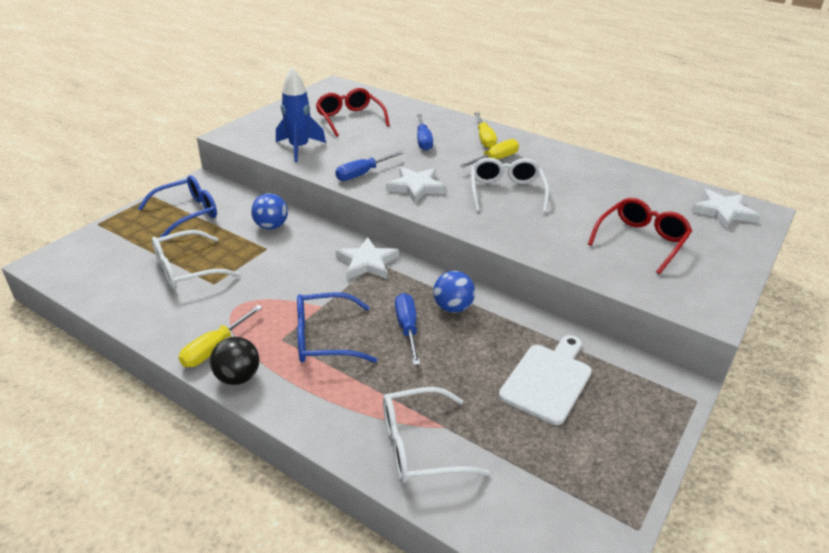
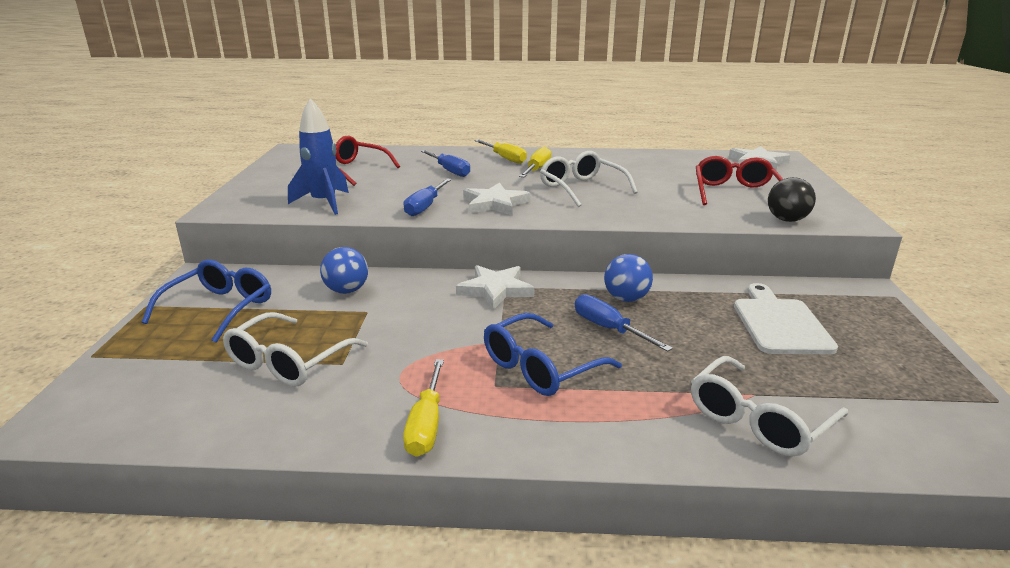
camera: 30 degrees left, 10 degrees down
black ball [210,337,259,385] -> black ball moved to [768,177,816,222]

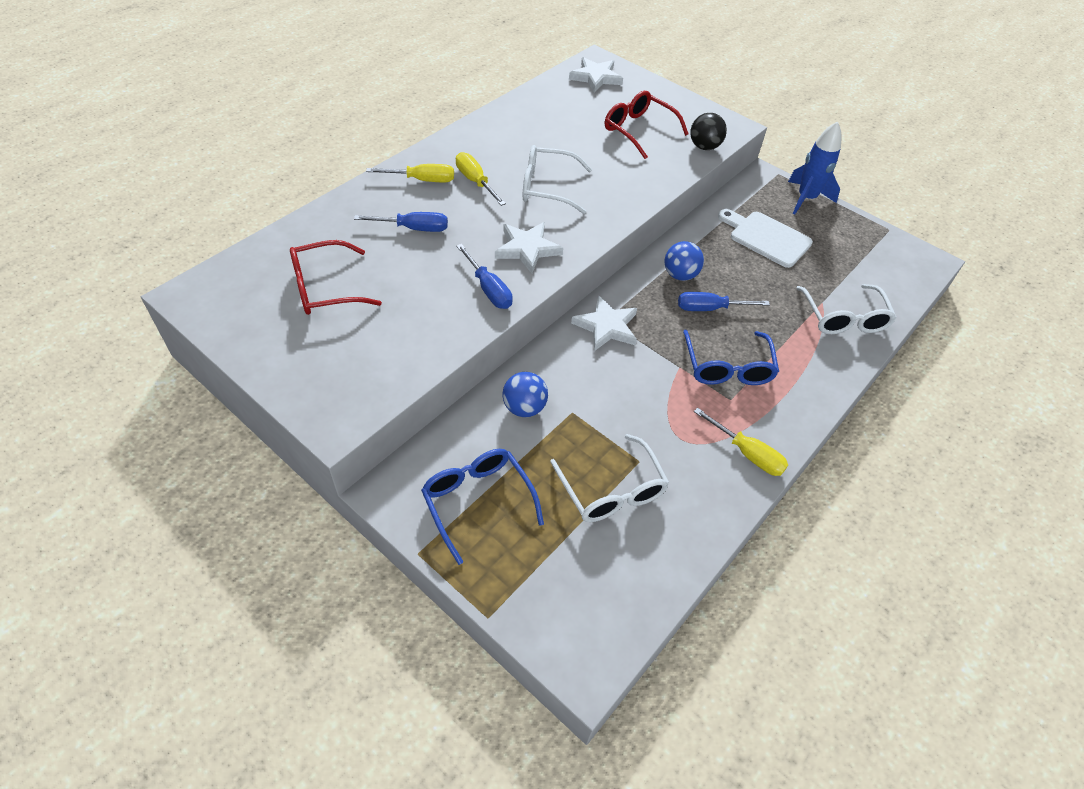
camera: 55 degrees left, 25 degrees up
blue rocket [288,98,349,215] -> blue rocket moved to [788,121,841,214]

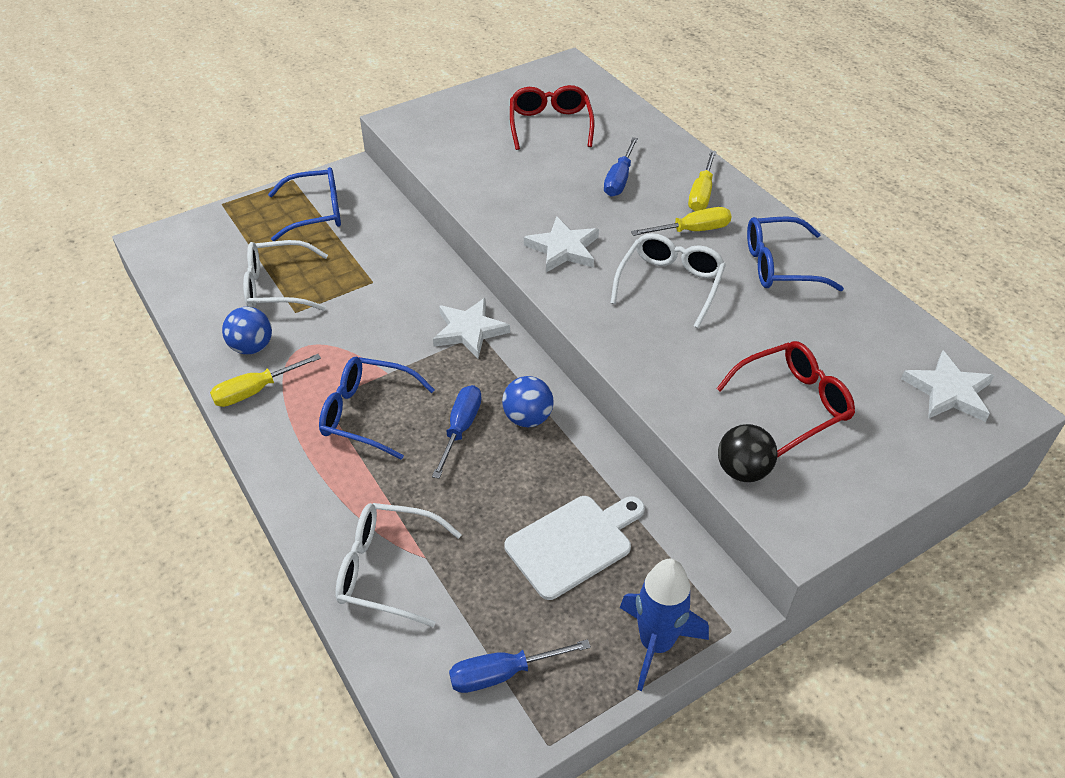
camera: 110 degrees right, 5 degrees down
blue screwdriver [456,244,513,309] -> blue screwdriver moved to [449,639,591,693]
blue ball [502,372,548,417] -> blue ball moved to [222,307,272,354]
none -> blue glasses [747,216,844,291]

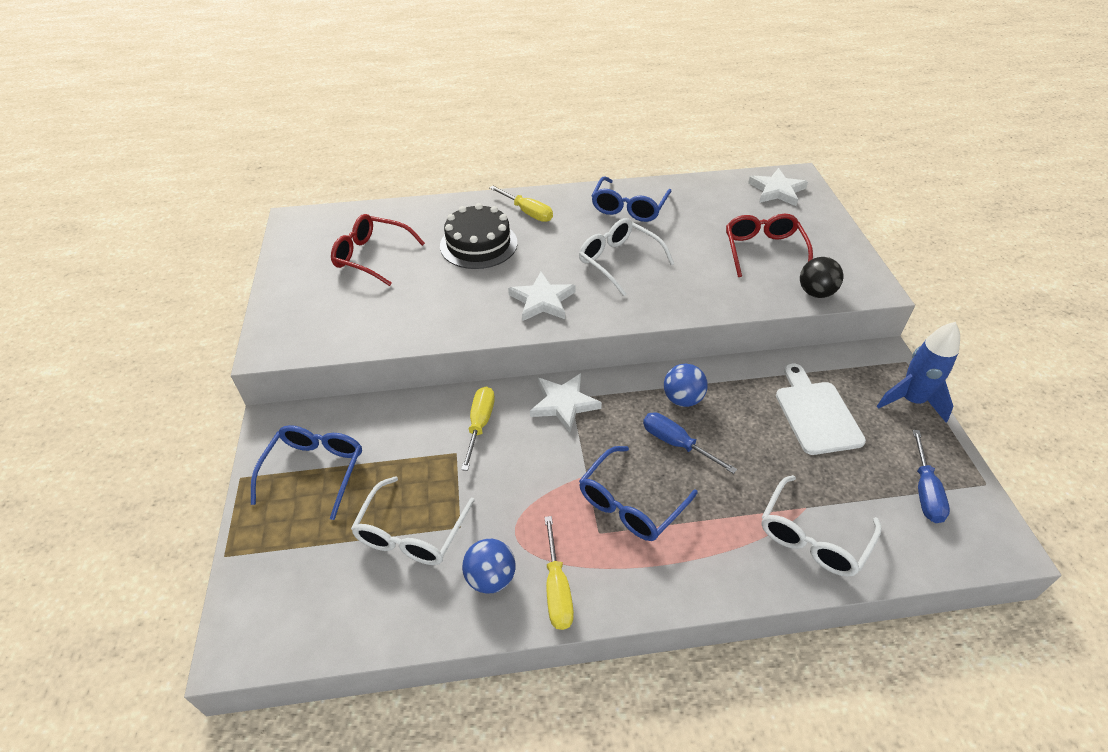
camera: 65 degrees left, 0 degrees up
blue screwdriver [604,137,638,197] -> black cake [440,203,517,269]
yellow screwdriver [631,207,732,236] -> yellow screwdriver moved to [461,386,495,471]

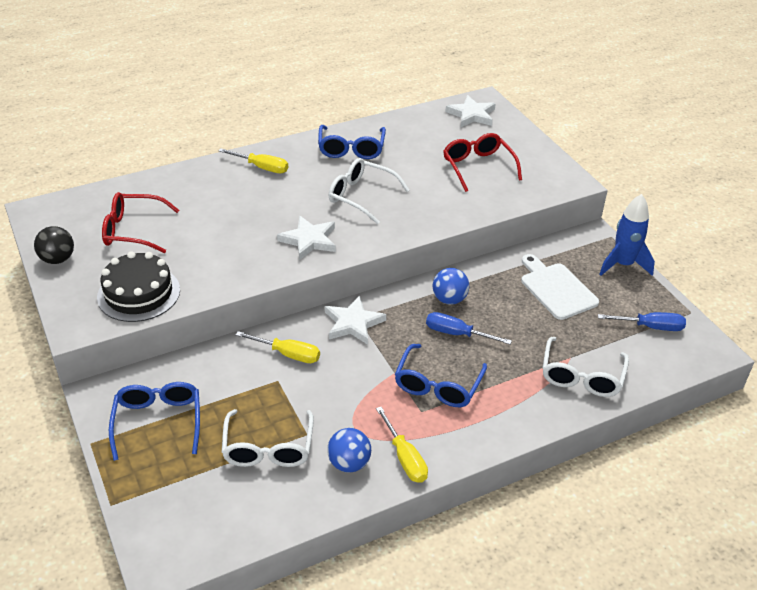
camera: 20 degrees left, 5 degrees down
black cake [440,203,517,269] -> black cake moved to [97,251,180,322]
yellow screwdriver [461,386,495,471] -> yellow screwdriver turned 120 degrees clockwise [236,331,320,363]
black ball [800,257,843,298] -> black ball moved to [34,226,74,264]
blue screwdriver [913,430,950,523] -> blue screwdriver turned 75 degrees counterclockwise [598,312,686,331]

